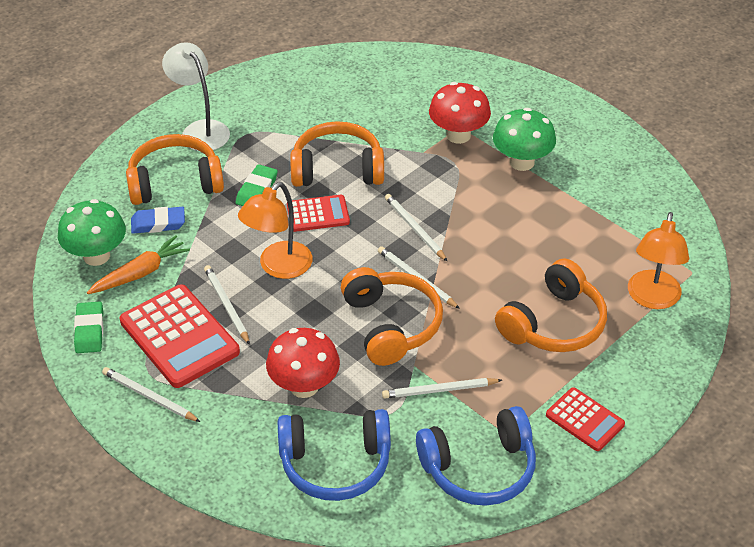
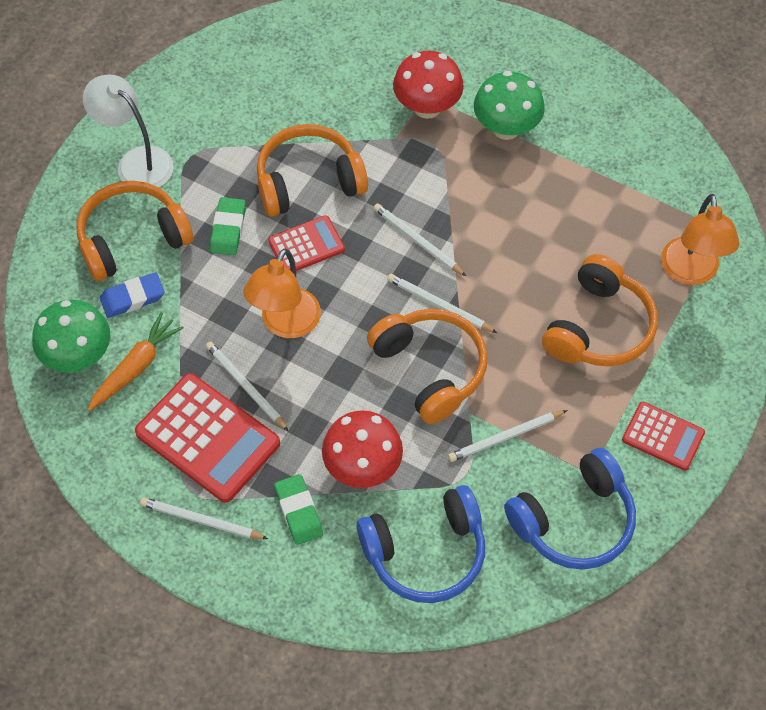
camera: 15 degrees left, 15 degrees up
green eraser [74,302,103,353] -> green eraser moved to [274,474,323,545]

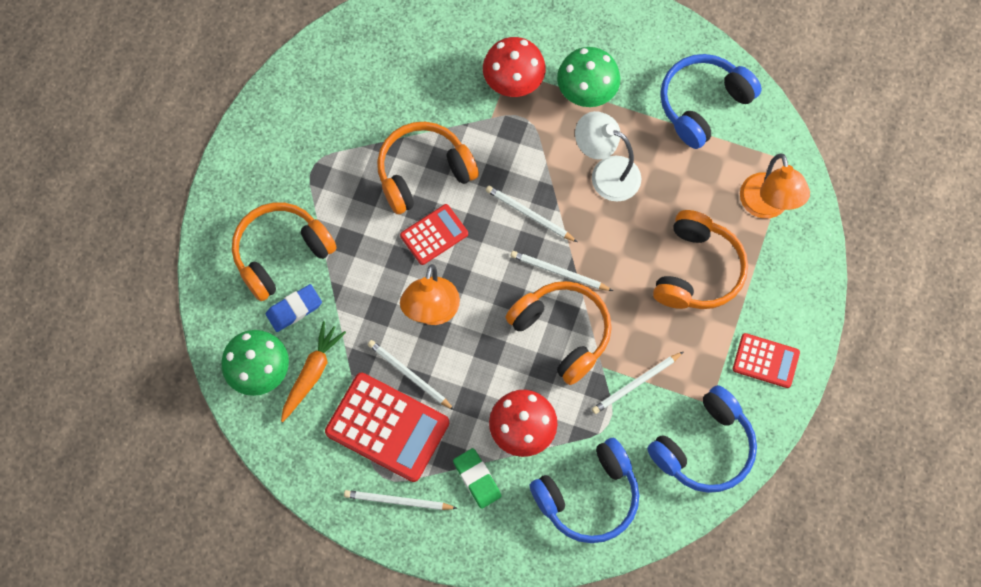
camera: 10 degrees left, 10 degrees up
white lamp [83,75,174,187] -> white lamp moved to [575,111,641,202]
green eraser [210,197,246,255] -> none
none -> blue headphones [660,54,762,149]

